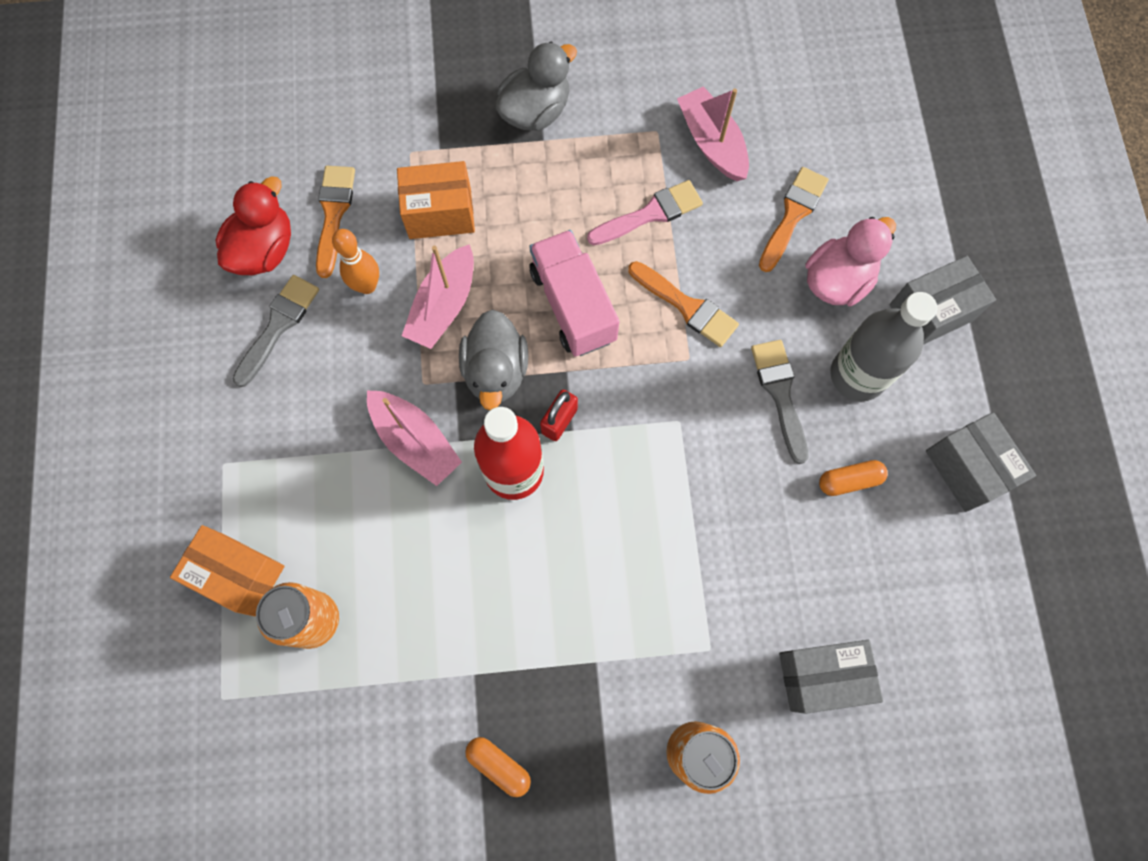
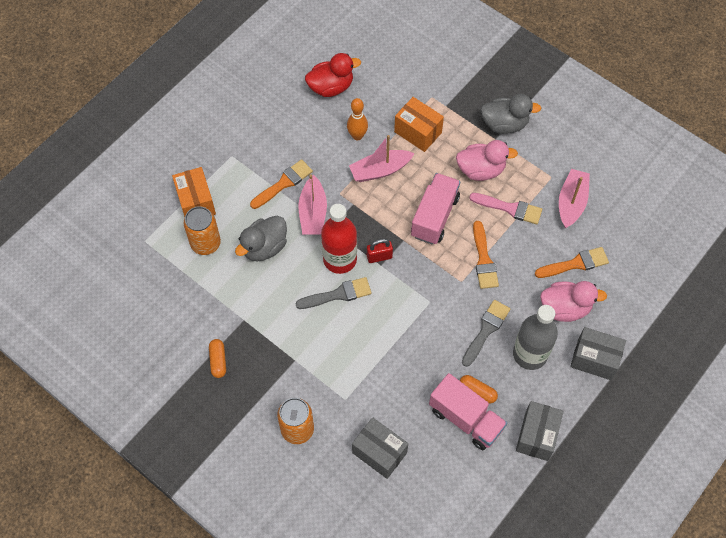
camera: 45 degrees right, 10 degrees down
grey brush [232,275,319,387] -> grey brush moved to [295,277,371,309]
orange brush [316,166,355,278] -> orange brush moved to [250,159,313,209]
grey duck [459,309,528,410] -> grey duck moved to [235,216,287,261]
none -> pink truck [429,373,507,450]
none -> pink duck [456,140,518,181]

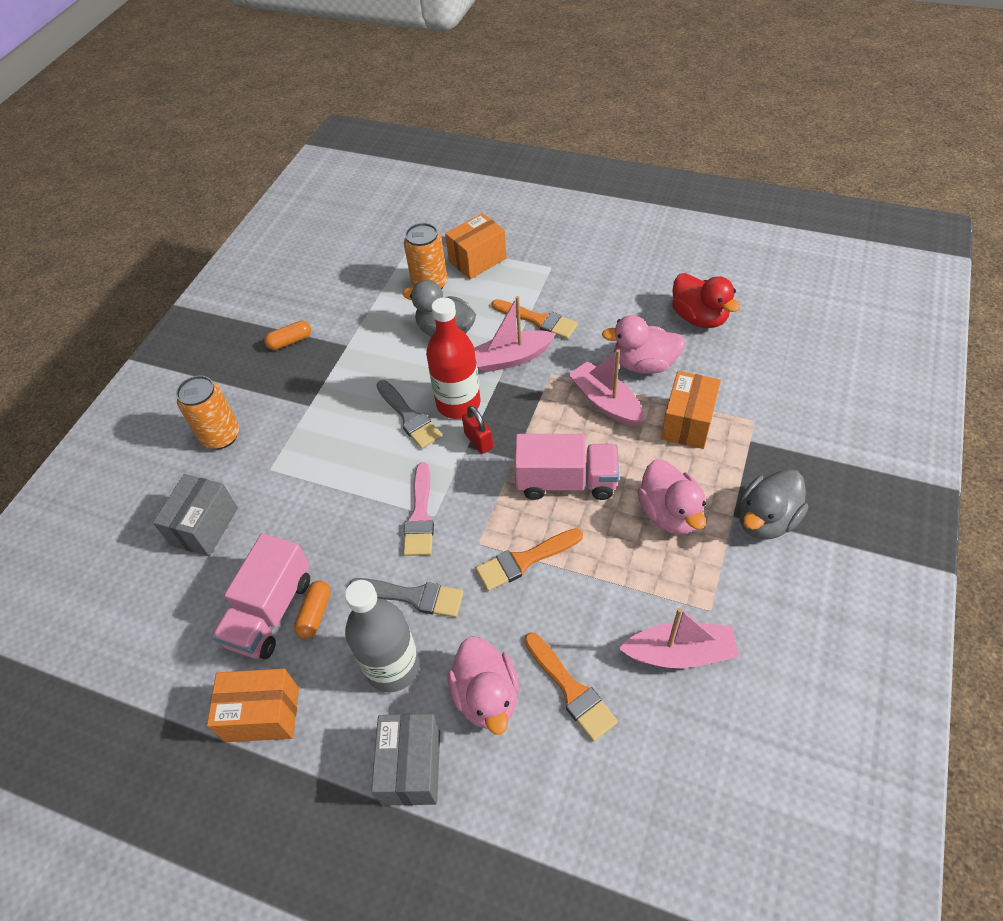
camera: 75 degrees right, 10 degrees down
orange bowling pin [347,98,368,140] -> pink duck [602,315,685,374]
pink brush [469,193,542,224] -> pink brush moved to [403,462,434,556]
grey duck [481,94,541,134] -> grey duck turned 60 degrees clockwise [739,469,808,540]
grey box [516,401,564,461] -> orange box [207,669,299,742]

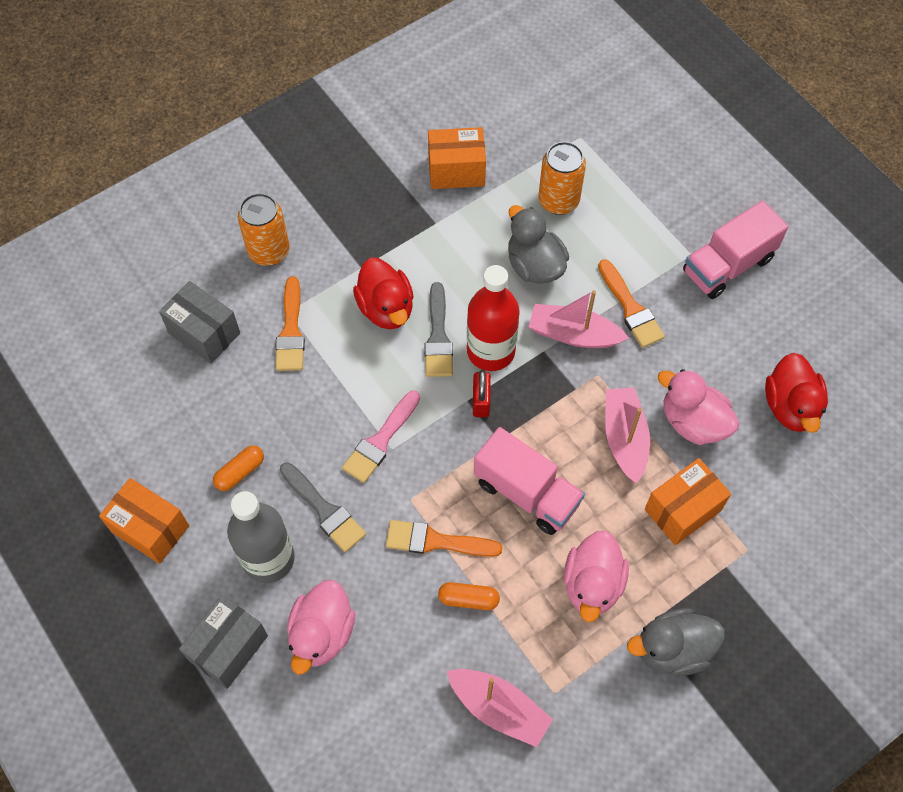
camera: 30 degrees right, 10 degrees up
grey box [153,474,238,556] -> grey box turned 75 degrees clockwise [159,281,240,364]
pink truck [212,533,310,659] -> pink truck moved to [683,201,789,299]
orange capsule [264,321,311,350] -> orange capsule moved to [438,582,500,610]
orange box [445,213,507,279] -> orange box moved to [428,127,486,189]
orange brush [524,633,618,741] -> orange brush moved to [275,277,305,371]
none -> red duck [353,258,414,329]

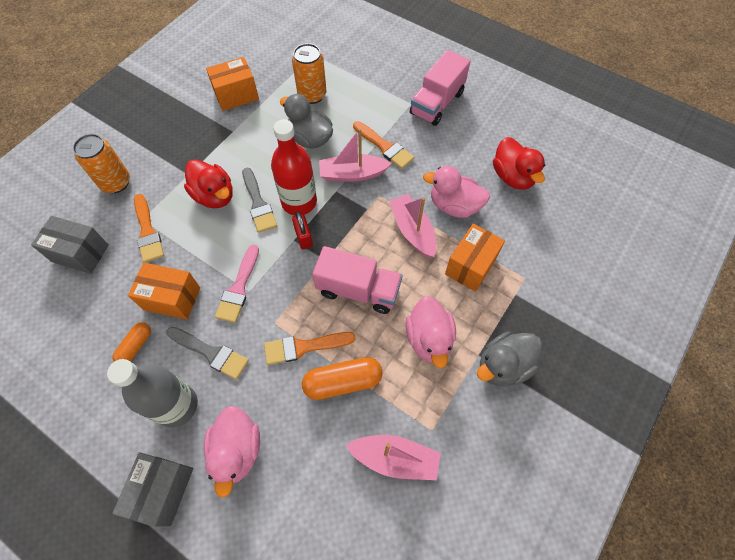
camera: 20 degrees left, 0 degrees up
orange box [99,478,189,564] -> orange box moved to [128,263,200,320]
orange capsule [438,582,500,610] -> orange capsule [302,357,383,400], size x1.64

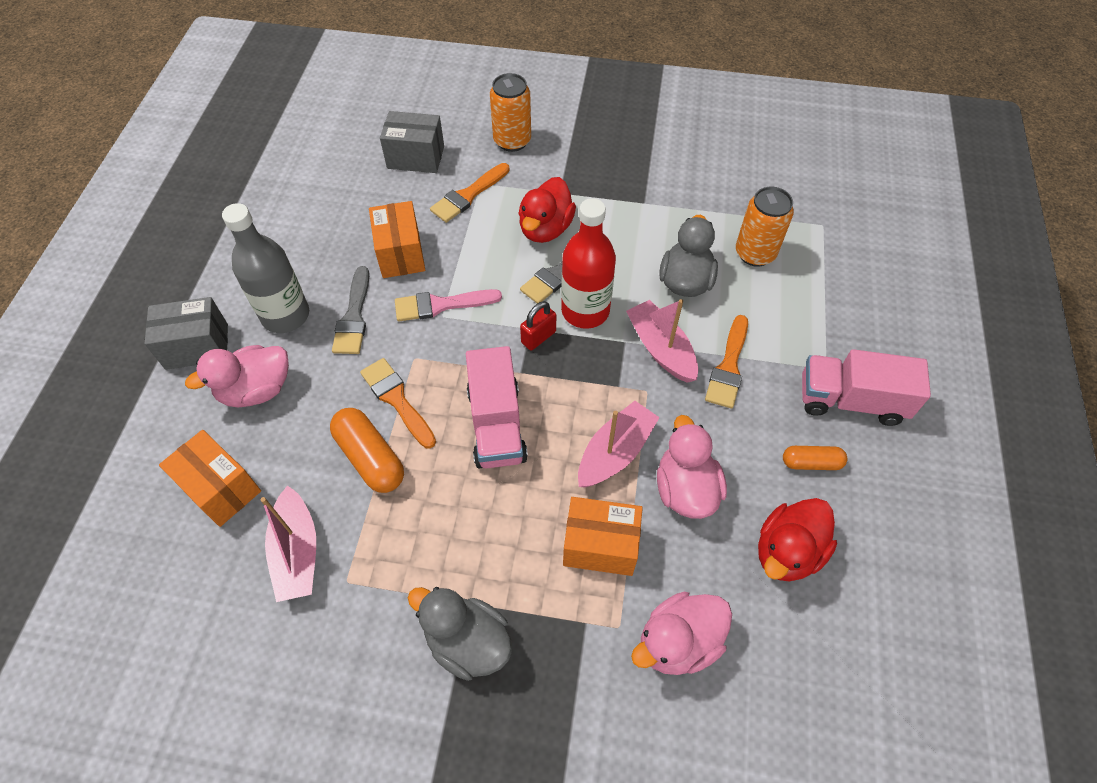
camera: 65 degrees right, 5 degrees down
grey box [31,216,109,274] -> grey box turned 75 degrees counterclockwise [380,111,444,173]
orange capsule [112,322,151,362] -> orange capsule moved to [783,446,847,470]
orange box [206,57,259,111] -> orange box moved to [159,430,261,527]
pink duck [406,296,456,368] -> pink duck moved to [631,592,732,675]

